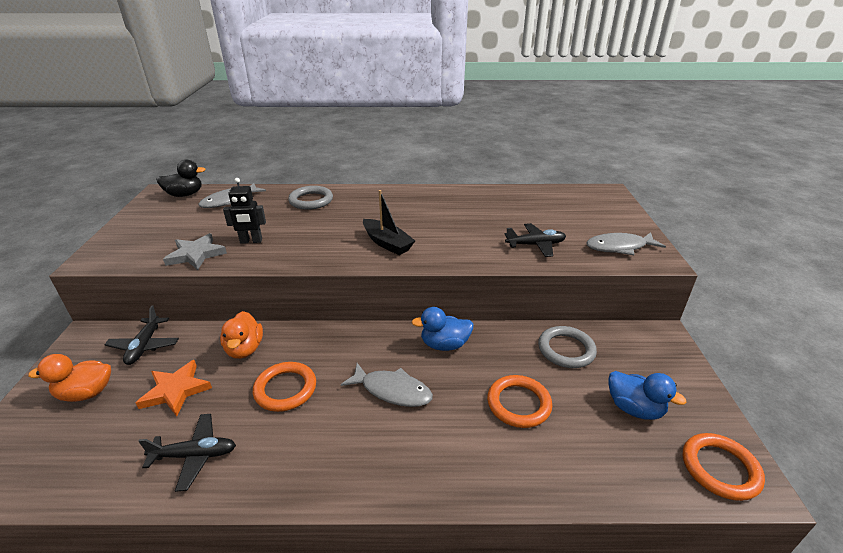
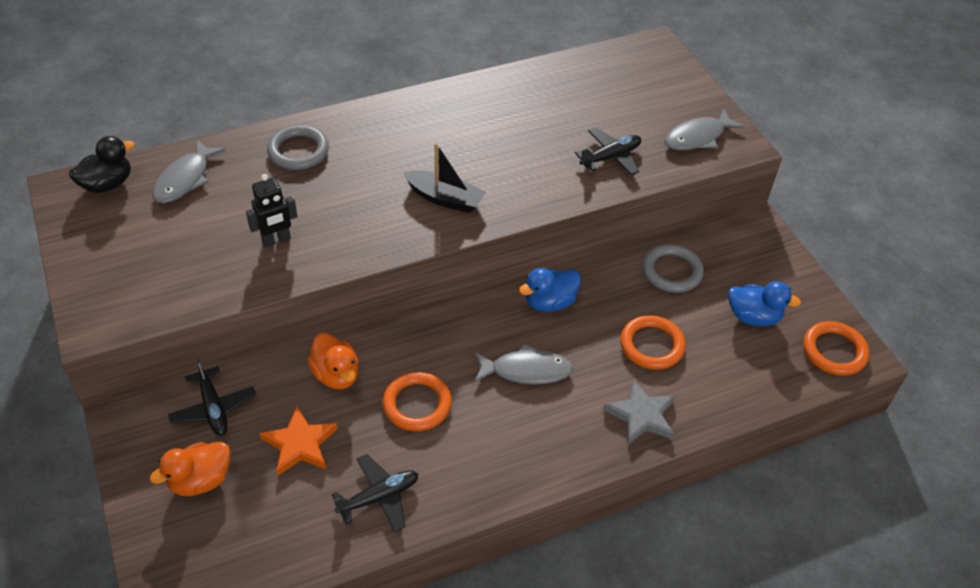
camera: 25 degrees left, 15 degrees up
grey star [163,233,227,270] -> grey star moved to [603,379,675,445]

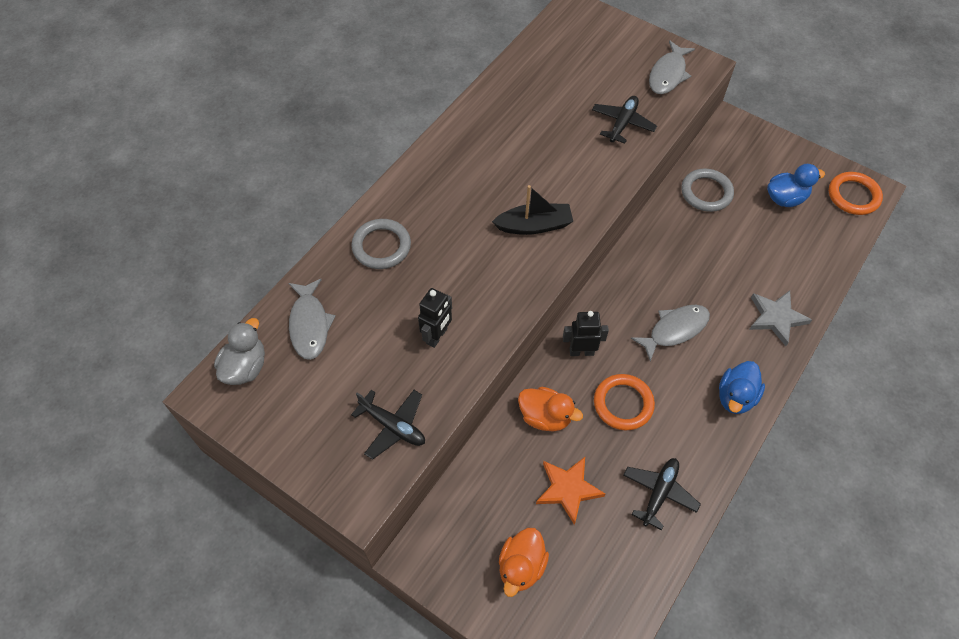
camera: 30 degrees left, 10 degrees up
black duck [69,136,135,193] -> grey duck [214,318,265,385]
black plane [168,358,256,436] -> black plane moved to [351,390,425,460]
blue duck [519,268,581,312] -> blue duck moved to [719,361,765,414]
orange ring [620,315,686,370] -> none
none -> black robot [563,311,609,356]

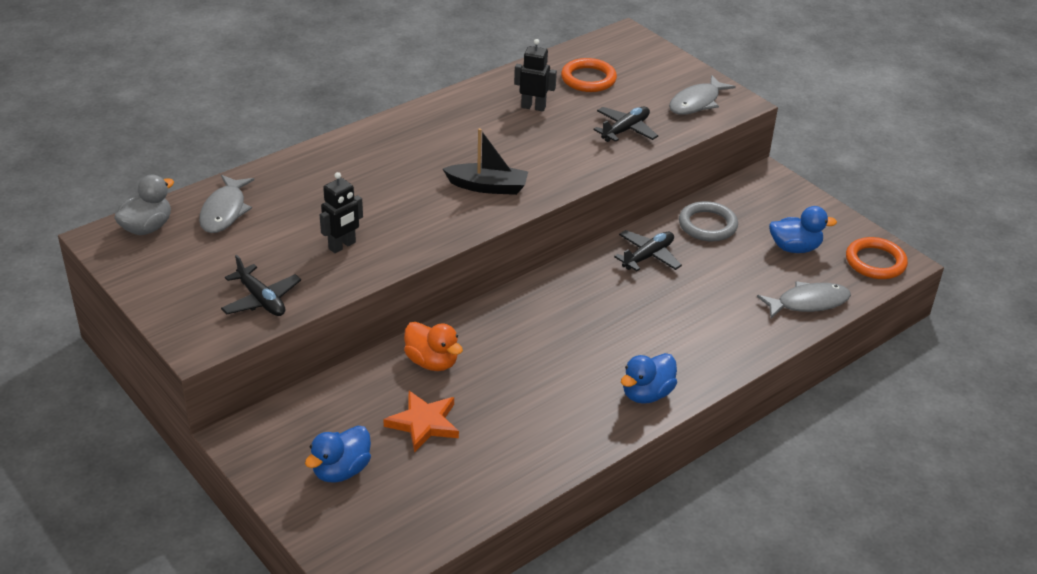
camera: 15 degrees right, 20 degrees down
grey ring [351,219,411,269] -> none
orange duck [499,528,549,597] -> blue duck [305,426,371,483]
black robot [563,311,609,356] -> black robot moved to [514,39,557,112]
orange ring [594,374,655,430] -> orange ring moved to [561,58,617,92]
black plane [623,458,701,530] -> black plane moved to [614,230,682,271]
grey fish [631,305,710,361] -> grey fish moved to [757,281,851,318]
grey star [749,290,812,346] -> none

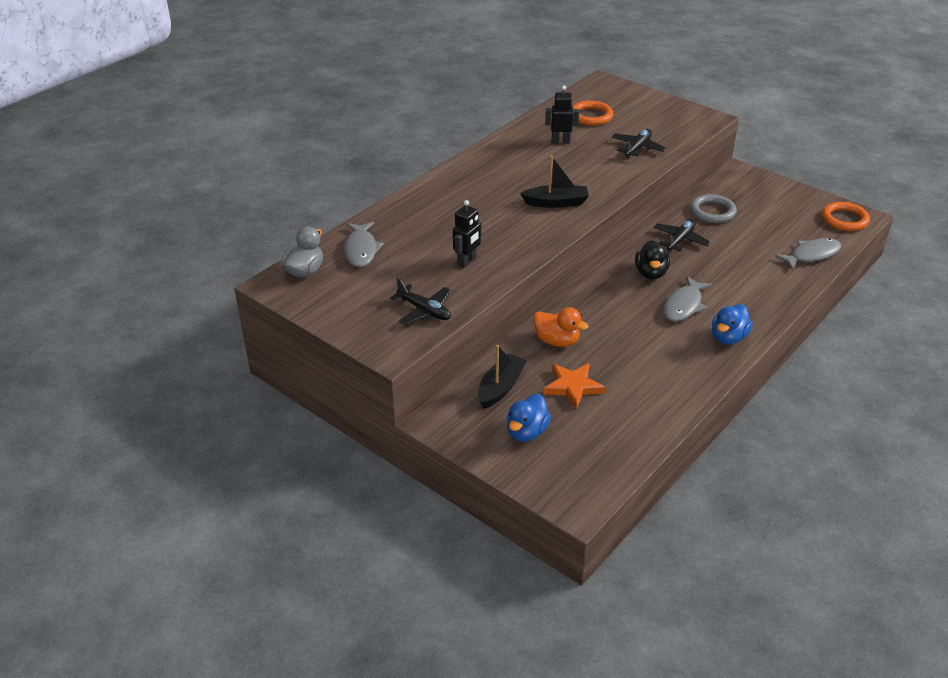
camera: 10 degrees left, 0 degrees up
grey fish [669,75,736,115] -> grey fish moved to [664,276,712,321]
blue duck [769,206,837,253] -> none
none -> black boat [478,345,527,409]
none -> black duck [635,240,670,280]

